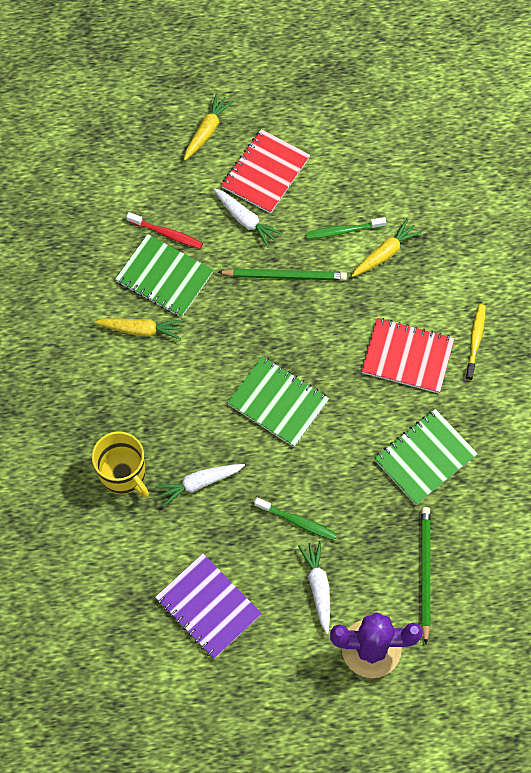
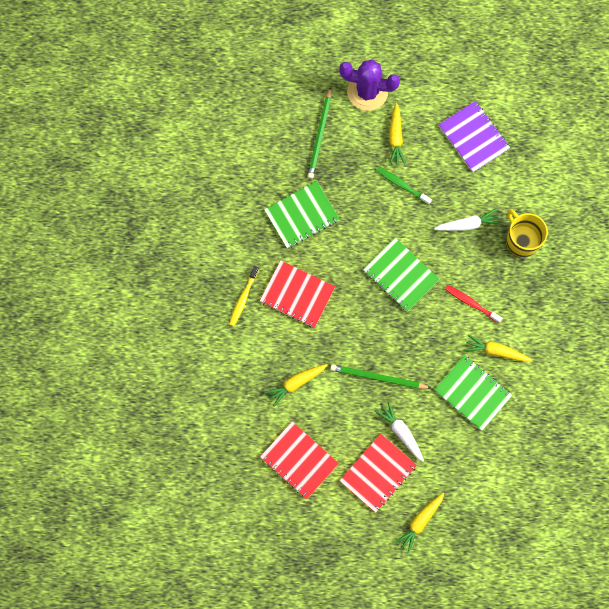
camera: 170 degrees left, 10 degrees up
red toothbrush [126,212,203,249] -> red toothbrush moved to [445,285,502,323]
white carrot [298,541,330,634] -> yellow carrot [389,103,406,166]
green toothbrush [305,217,386,239] -> none
none -> red notebook [260,422,339,499]

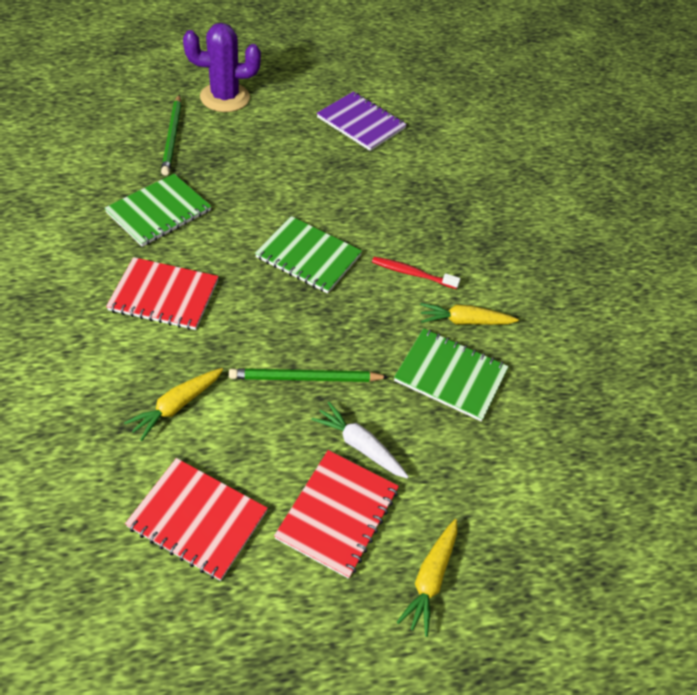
camera: 20 degrees left, 25 degrees down
yellow toothbrush [229,266,259,326] -> none
green toothbrush [377,167,432,205] -> none
yellow carrot [389,103,406,166] -> none
white carrot [434,208,501,231] -> none
yellow mug [506,209,548,257] -> none

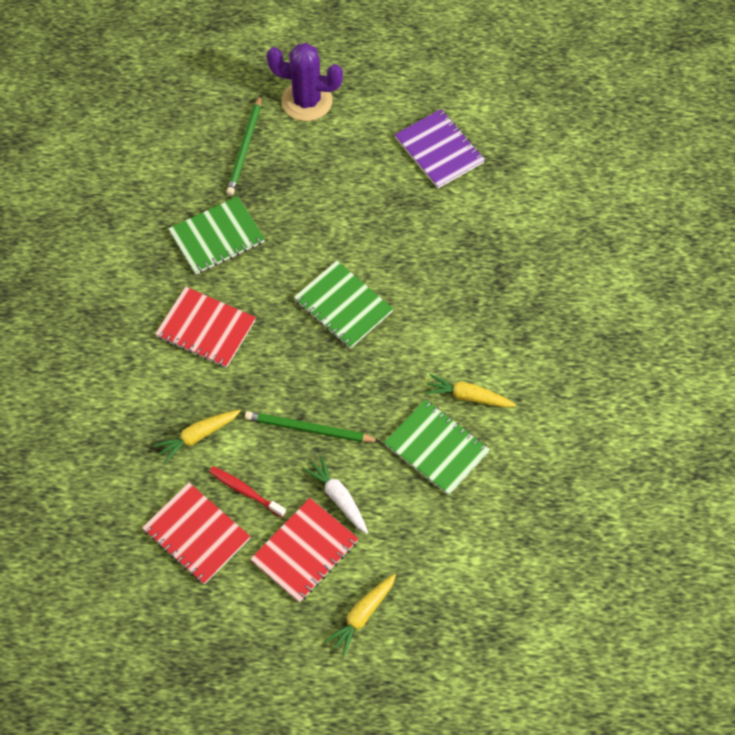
camera: 20 degrees right, 10 degrees up
red toothbrush [372,257,460,289] -> red toothbrush moved to [209,466,286,517]

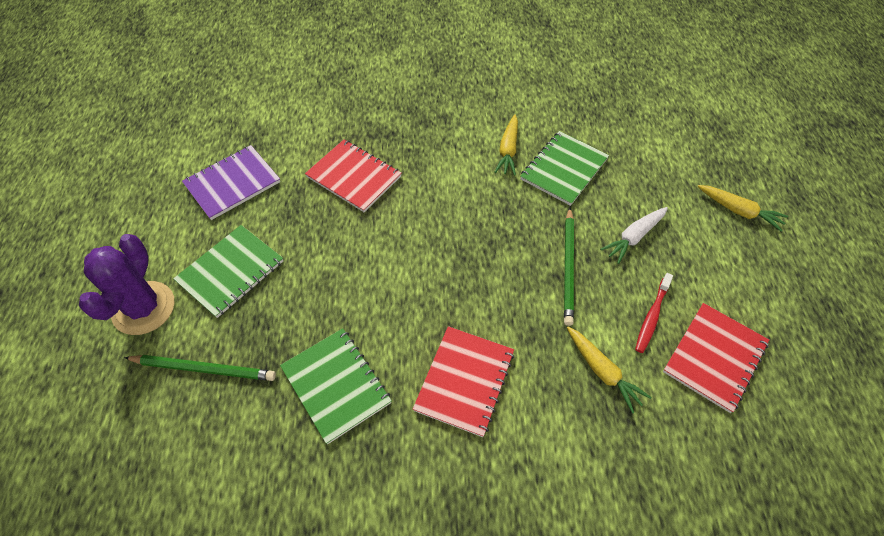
camera: 95 degrees left, 5 degrees down
red notebook [250,498,359,603] -> red notebook moved to [305,140,402,212]
green notebook [294,260,393,349] -> green notebook moved to [173,225,283,318]

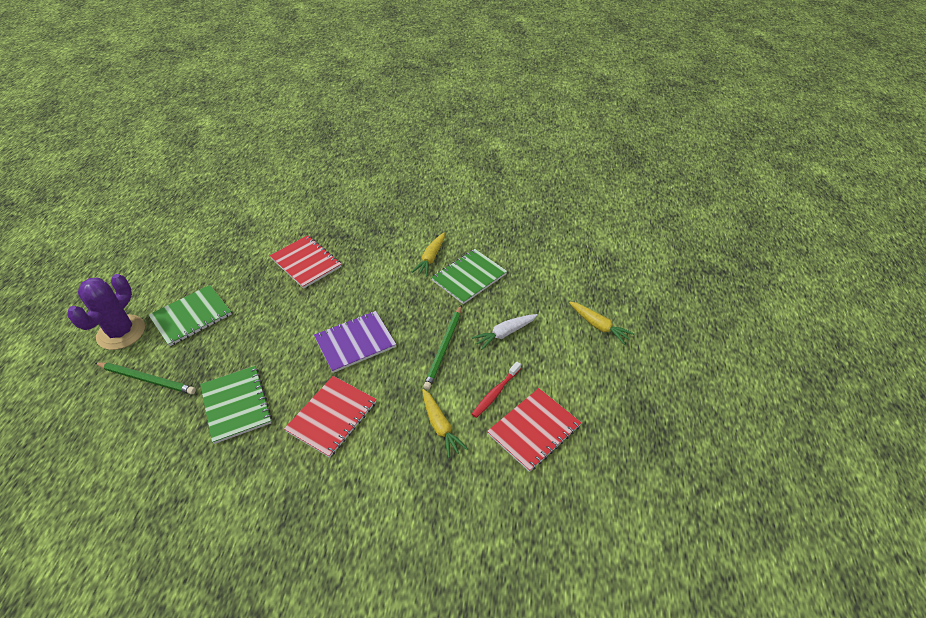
camera: 10 degrees right, 10 degrees down
purple notebook [182,145,280,220] -> purple notebook moved to [314,311,396,373]

